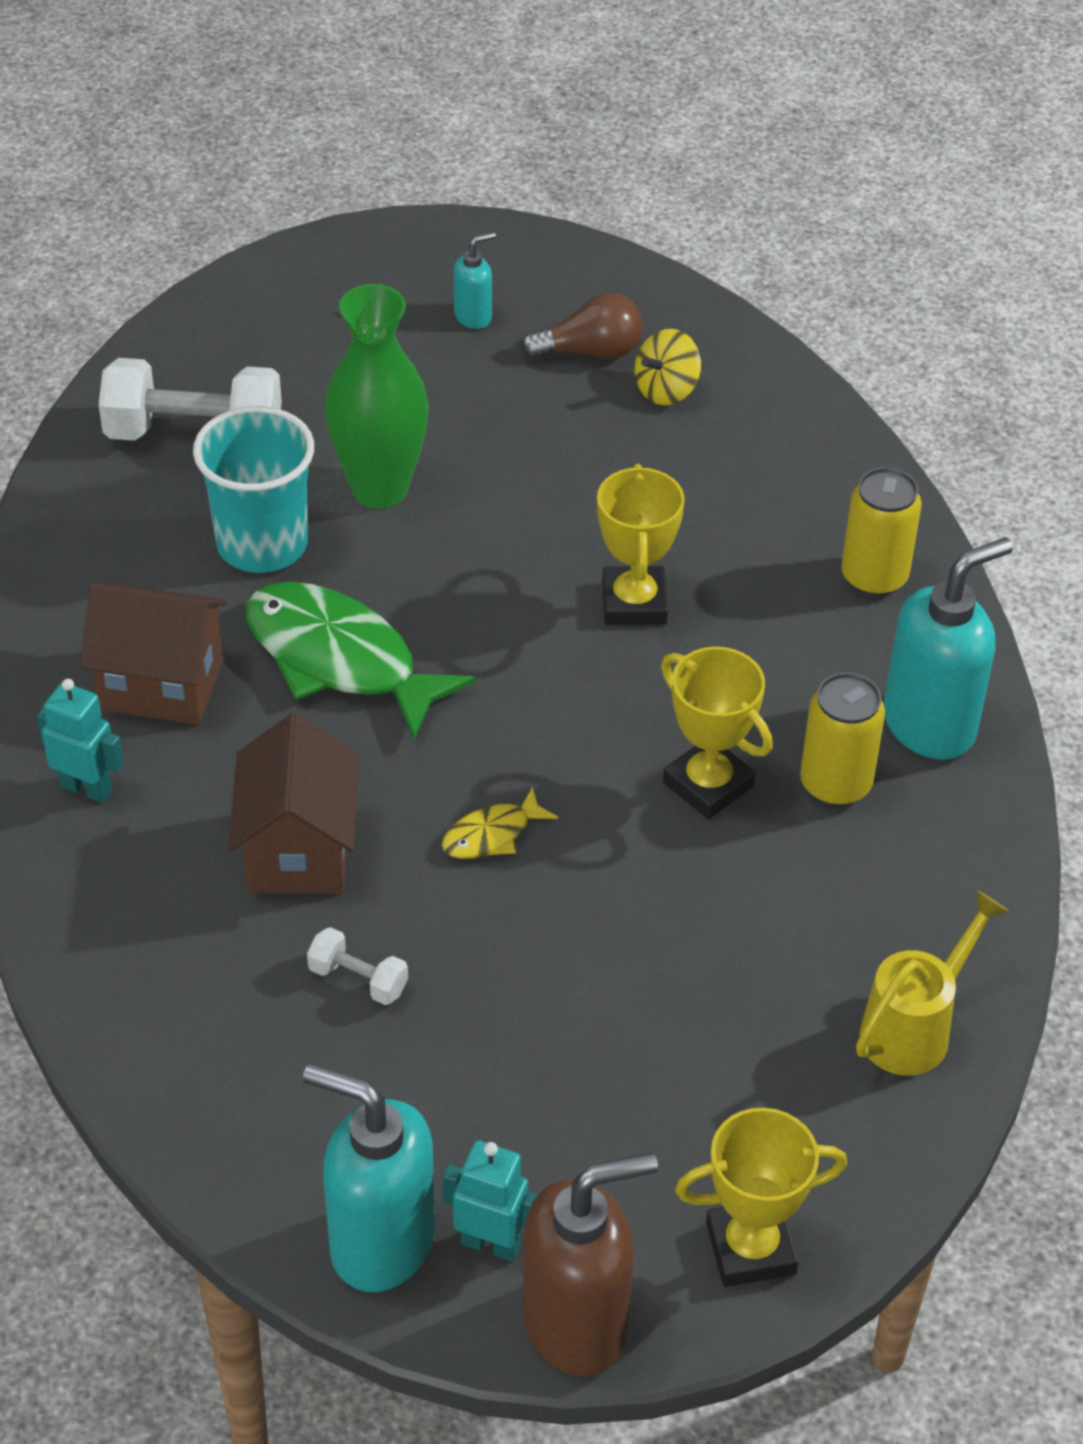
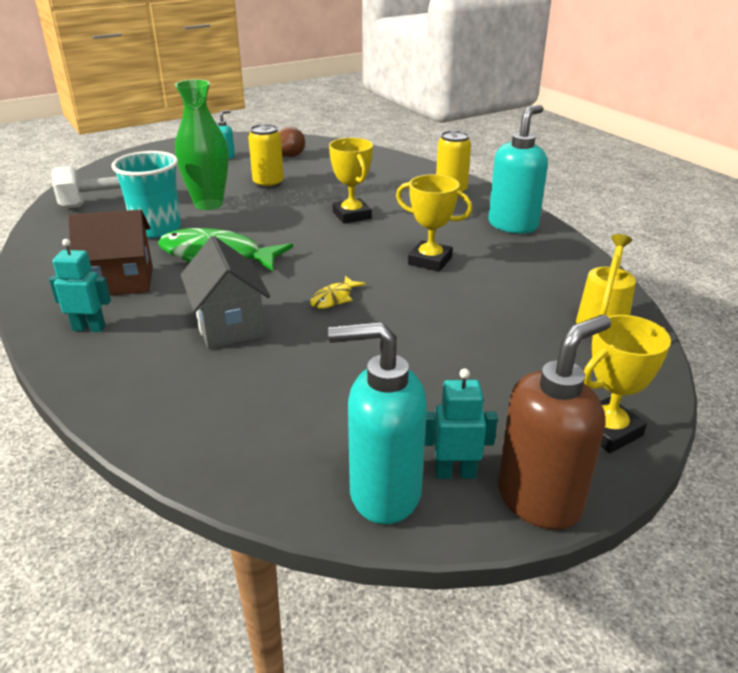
camera: 20 degrees left, 15 degrees down
brown house [228,713,359,894] -> grey house [181,236,270,349]
white dumbbell [307,927,408,1005] -> none
yellow spinning top [635,329,701,405] -> none
yellow can [800,673,885,807] -> yellow can moved to [248,124,284,189]

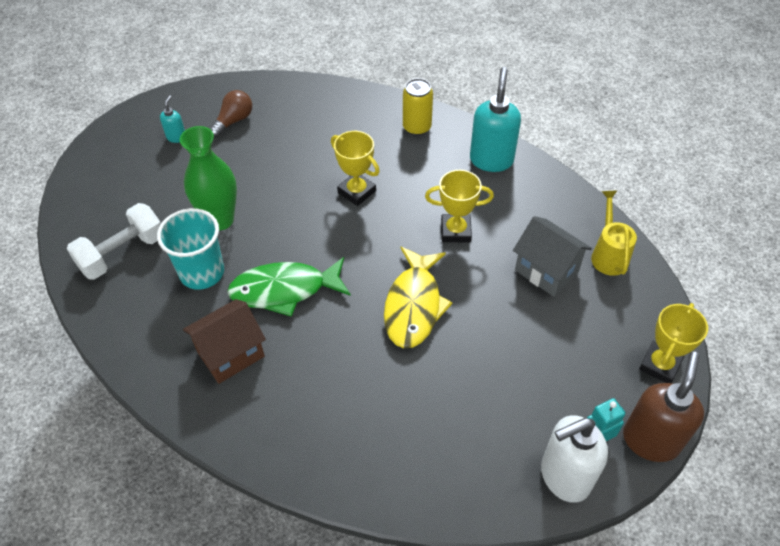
camera: 25 degrees left, 20 degrees up
turquoise robot [49,239,111,332] -> none
grey house [181,236,270,349] -> grey house moved to [513,216,592,297]
yellow can [248,124,284,189] -> none
yellow fish [310,276,366,309] -> yellow fish [384,247,453,348], size x2.18
turquoise soap dispenser [328,322,427,524] -> white soap dispenser [541,415,608,503]

